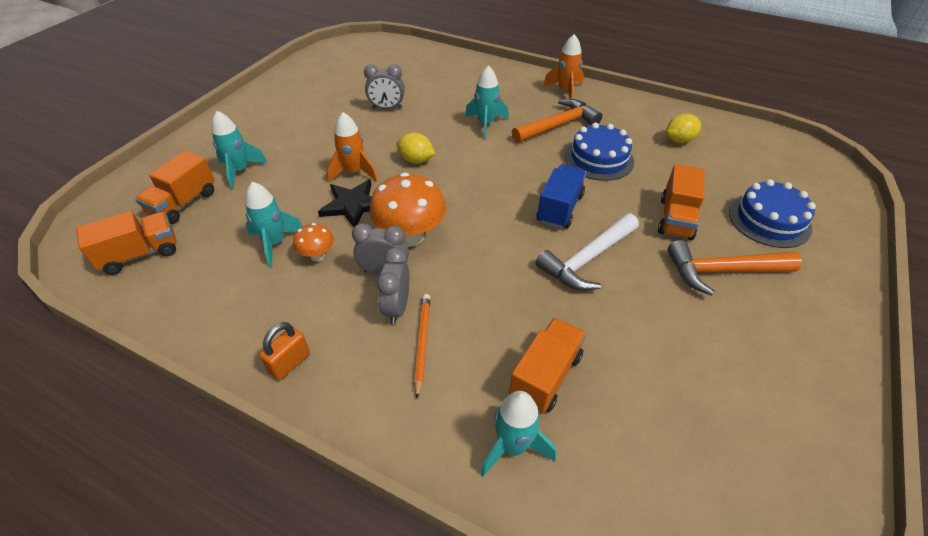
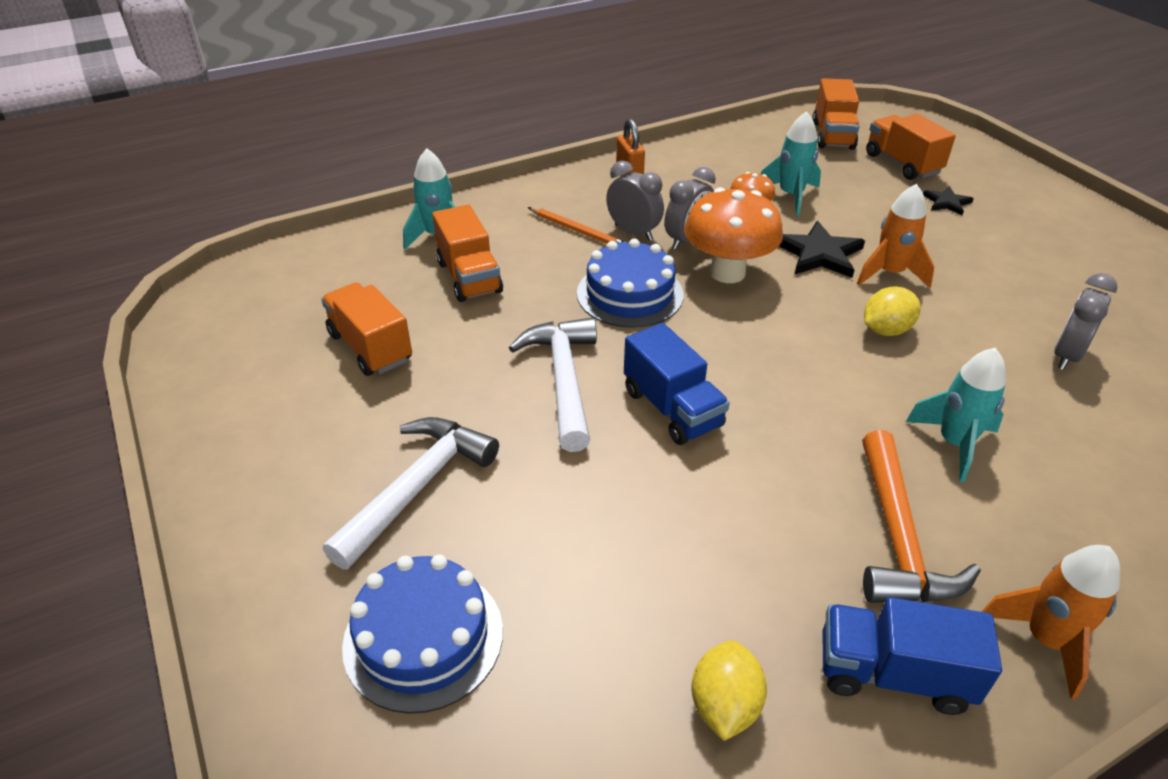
camera: 125 degrees right, 5 degrees down
turquoise rocket [212,111,268,189] -> black star [923,186,974,215]
blue cake [564,123,634,181] -> blue cake moved to [577,238,684,328]
orange truck [658,164,705,240] -> orange truck moved to [321,282,412,376]
orange hammer [668,240,802,296] -> white hammer [323,417,499,569]
none -> blue truck [823,597,1002,715]

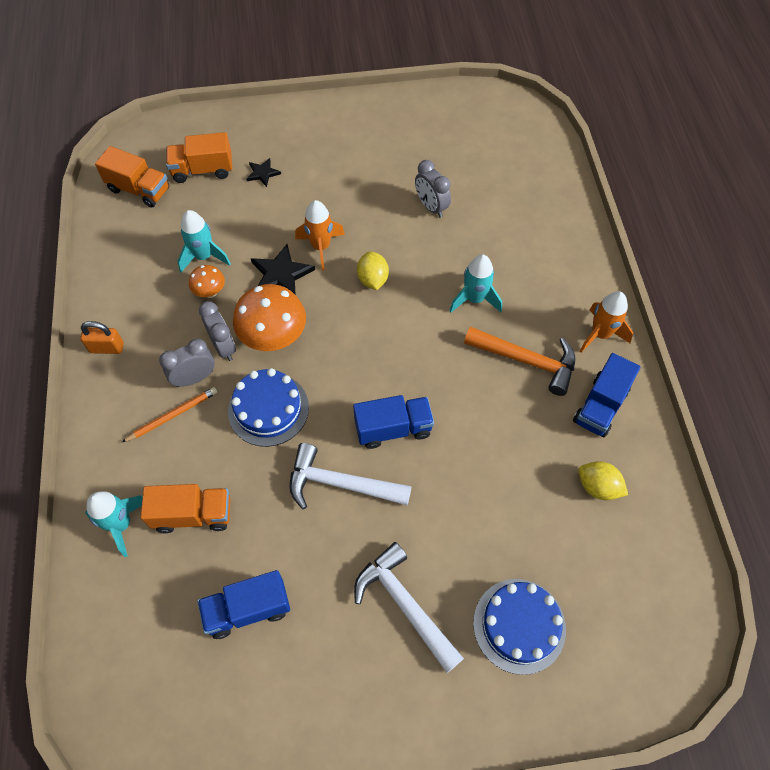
camera: 70 degrees left, 20 degrees up
orange truck [321,282,412,376] -> blue truck [197,570,290,639]

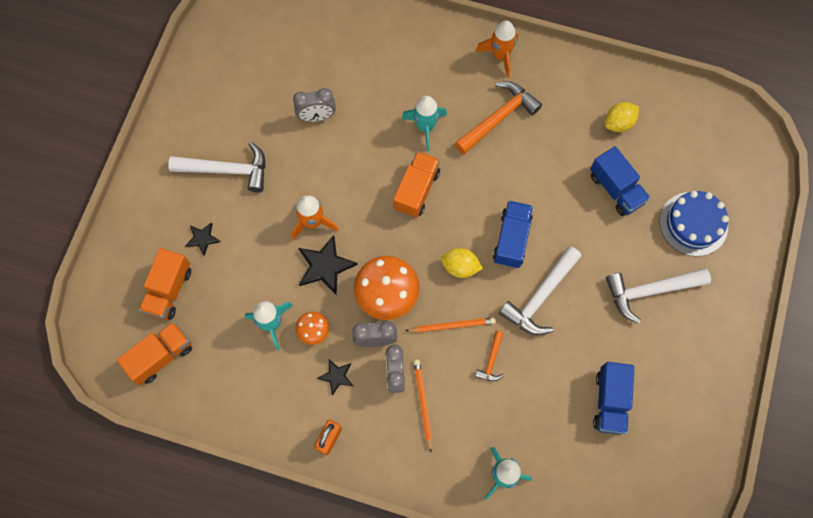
camera: 65 degrees left, 10 degrees up
orange truck [141,484,231,533] -> orange truck moved to [393,151,440,218]
blue cake [228,368,309,447] -> orange pencil [405,317,496,332]
yellow lemon [357,251,389,290] -> yellow lemon moved to [441,248,483,278]
blue truck [573,353,640,437] -> blue truck moved to [590,146,650,216]
none -> white hammer [168,142,266,193]
none -> black star [317,359,353,396]
none -> orange hammer [475,331,504,381]

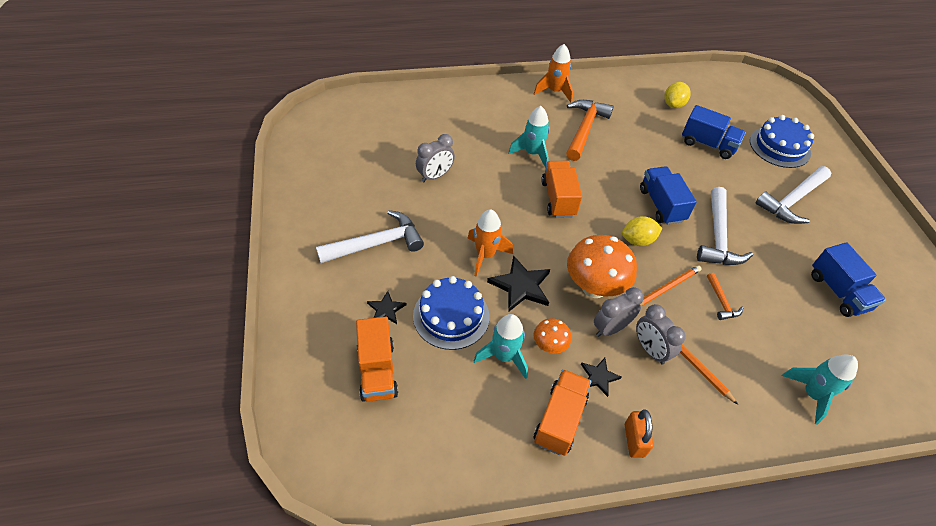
camera: 30 degrees left, 20 degrees down
orange truck [117,321,192,385] -> orange truck moved to [534,369,591,456]
none -> blue cake [413,276,489,350]

